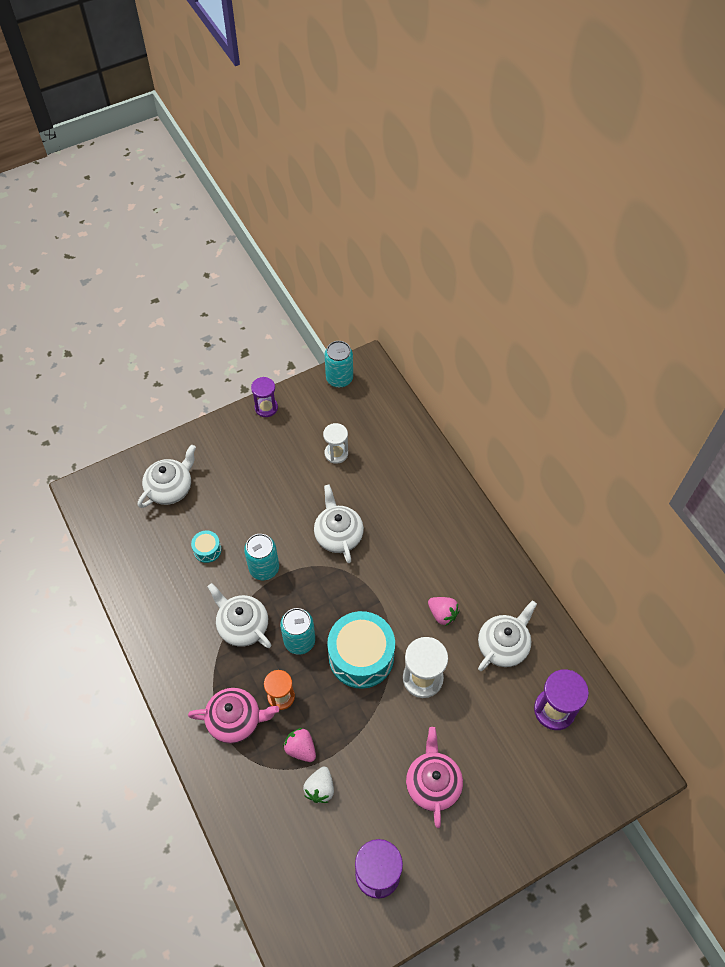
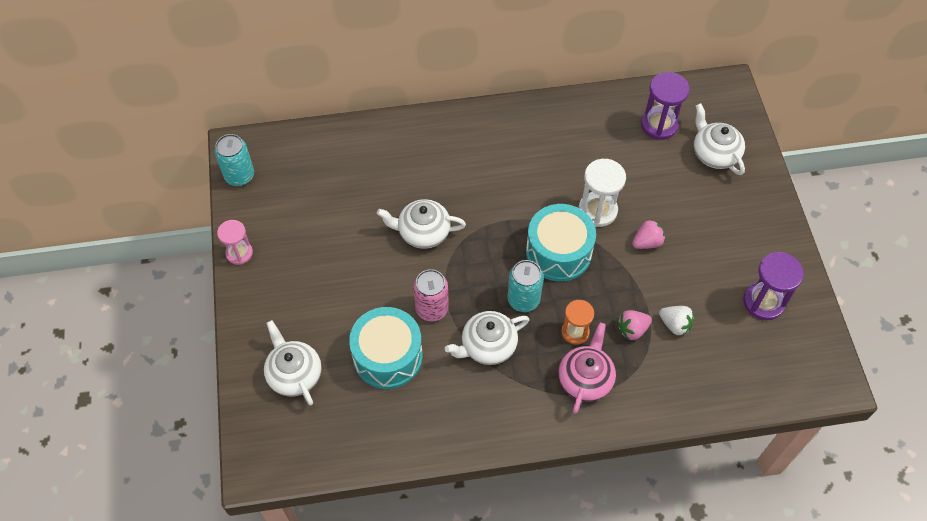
camera: 70 degrees left, 0 degrees up
turquoise drum [191,530,221,563] -> turquoise drum [349,307,423,389], size x2.23
turquoise can [244,534,279,580] -> pink can [413,269,449,322]
purple hourglass [251,377,278,417] -> pink hourglass [217,220,253,265]
white hourglass [323,423,348,464] -> none
pink teapot [406,727,463,828] -> none
pink strawberry [428,597,460,626] -> pink strawberry moved to [632,219,665,249]
white teapot [478,601,537,671] -> white teapot moved to [694,103,745,175]

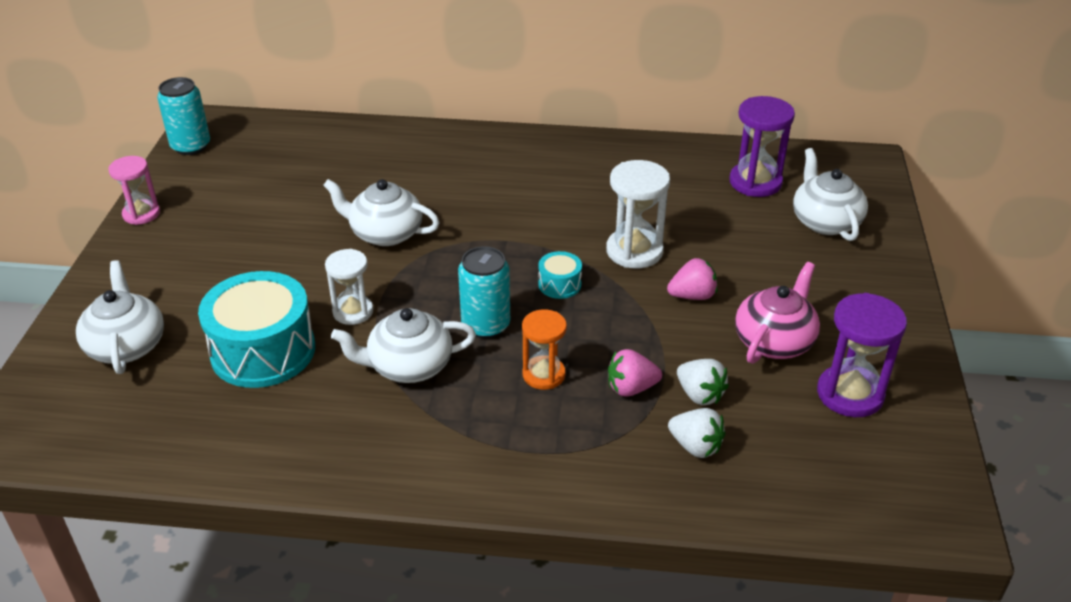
camera: 15 degrees right, 20 degrees down
pink can [413,269,449,322] -> white hourglass [325,249,373,325]
turquoise drum [526,204,596,281] -> turquoise drum [538,251,582,299], size x0.45
pink teapot [558,322,616,414] -> pink teapot moved to [735,262,820,364]
none -> white strawberry [668,408,725,458]

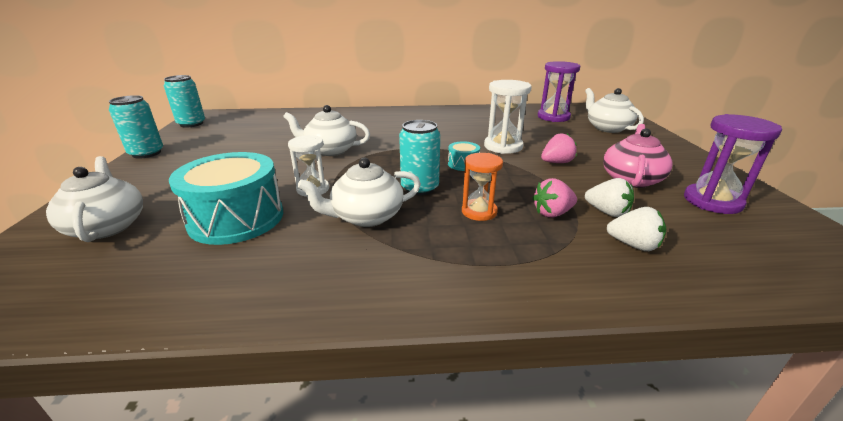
camera: 10 degrees left, 10 degrees down
pink hourglass [108,156,160,225] -> turquoise can [109,95,163,159]

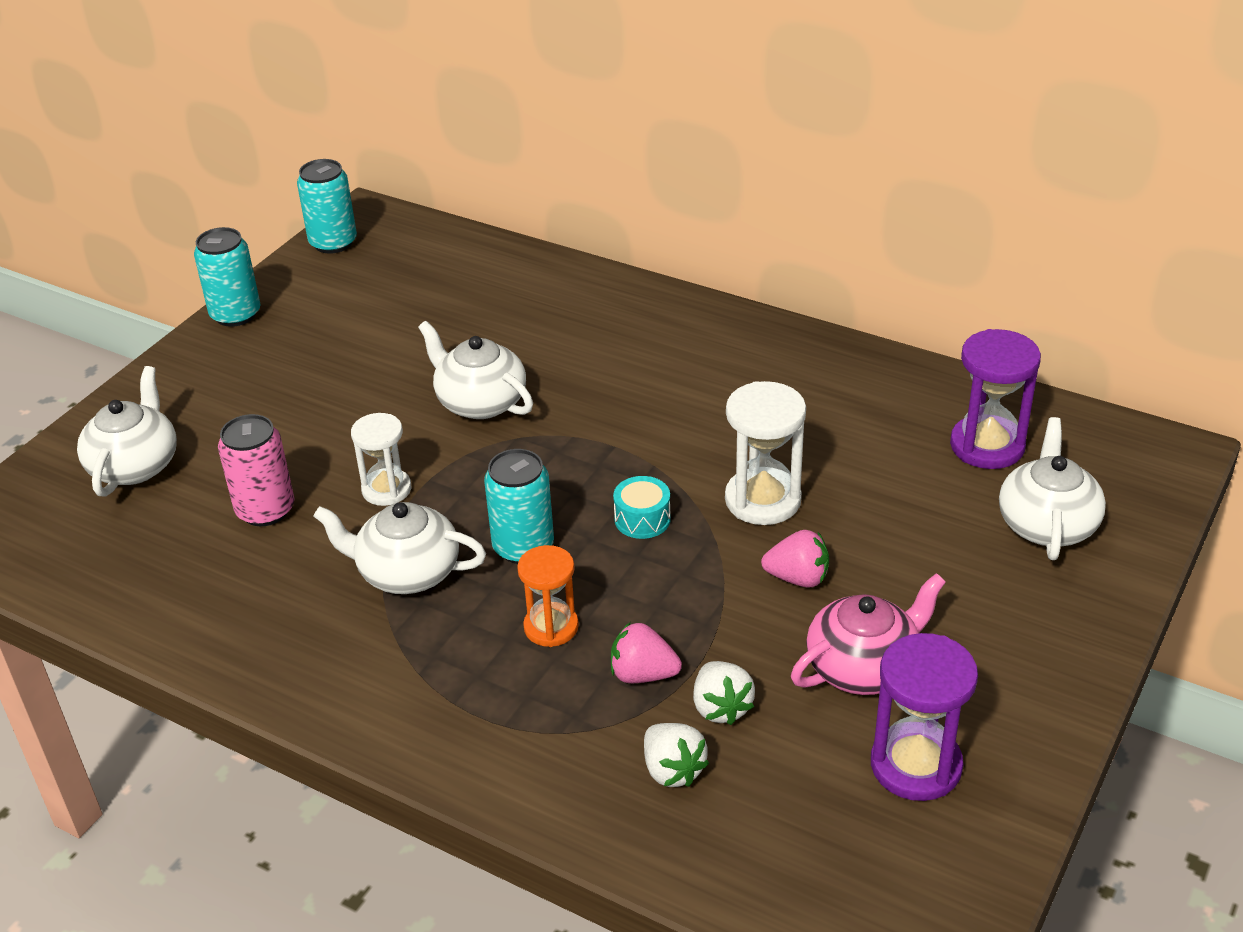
camera: 35 degrees right, 10 degrees up
turquoise drum [169,152,283,245] -> pink can [218,414,294,526]

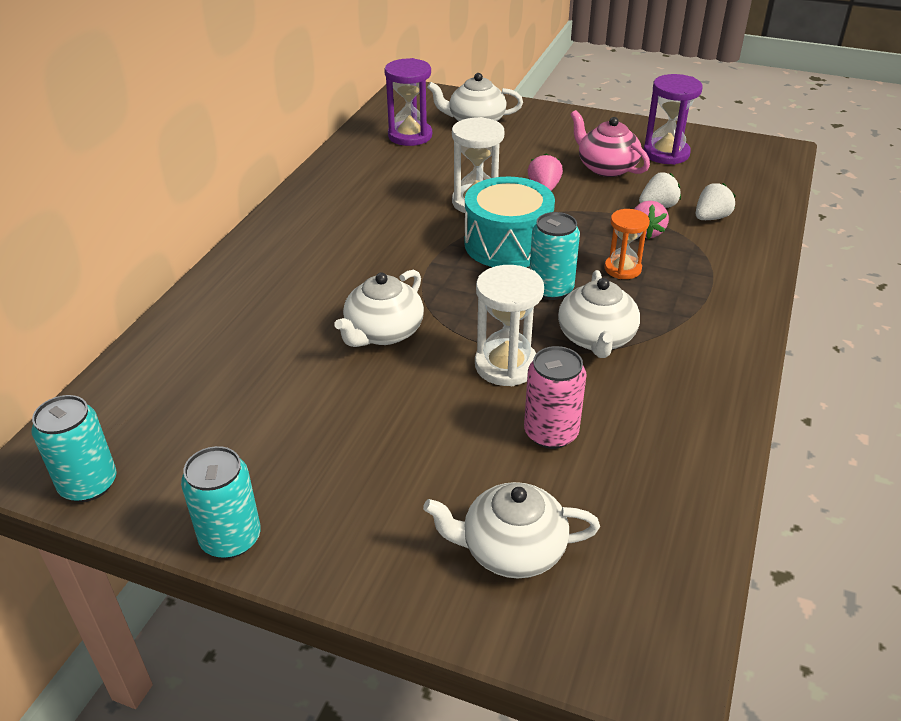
camera: 100 degrees left, 0 degrees up
white hourglass [351,413,411,506] -> white hourglass [475,265,544,386], size x1.50
turquoise drum [613,476,671,539] -> turquoise drum [464,177,555,267], size x2.23

